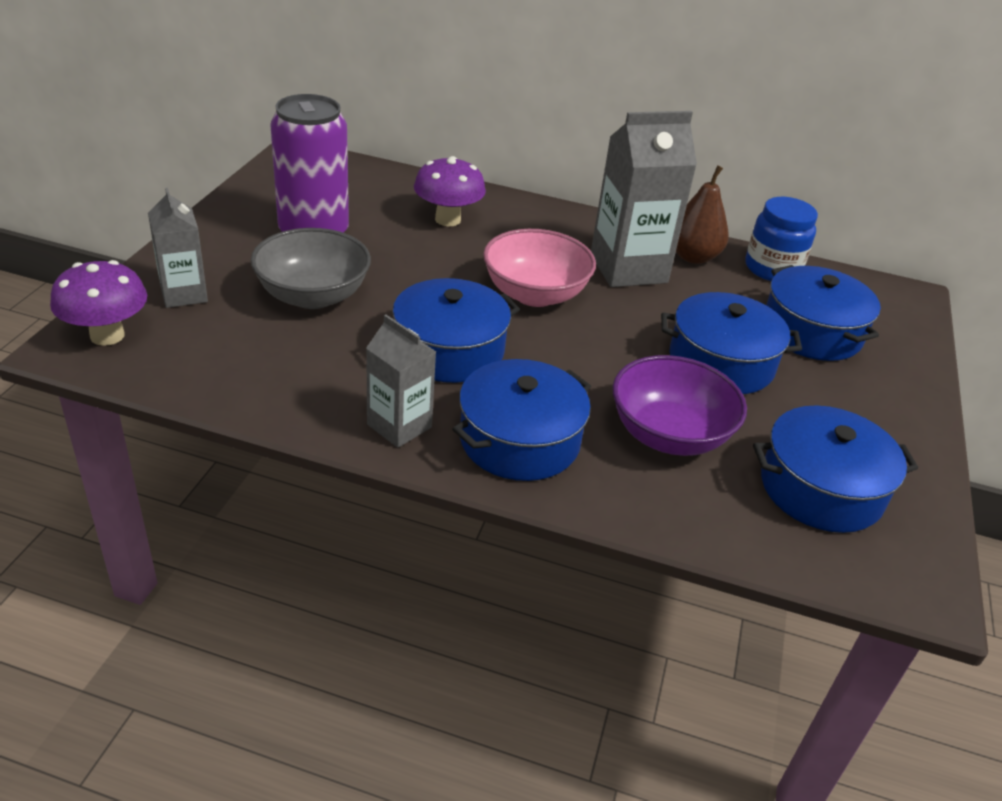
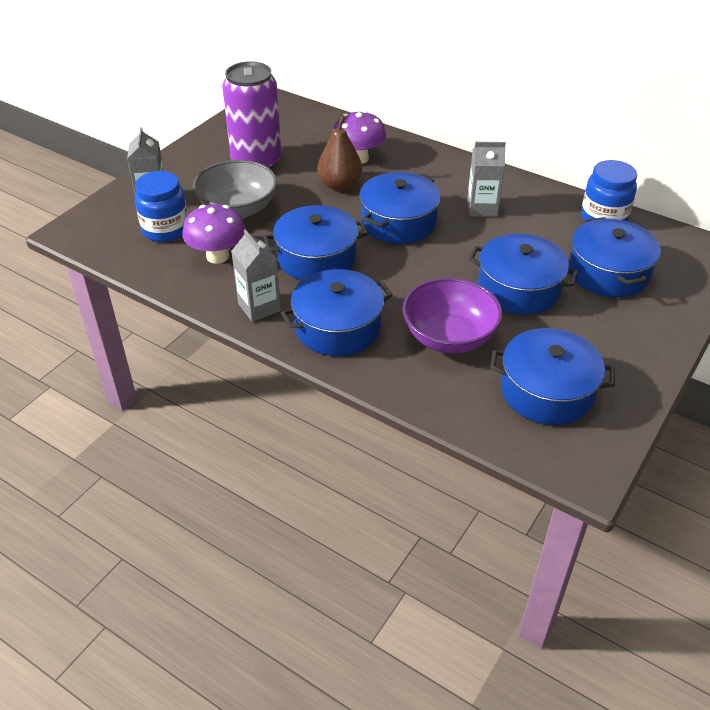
camera: 20 degrees right, 5 degrees up
purple mushroom [50,260,147,346] -> purple mushroom moved to [182,204,246,264]
pink bowl [483,229,596,307] -> blue pot [359,172,441,244]
grey carton [591,111,697,287] -> grey carton [467,142,506,217], size x0.59
brown pear [676,165,729,264] -> brown pear moved to [317,115,362,191]
none -> blue jar [135,171,188,242]

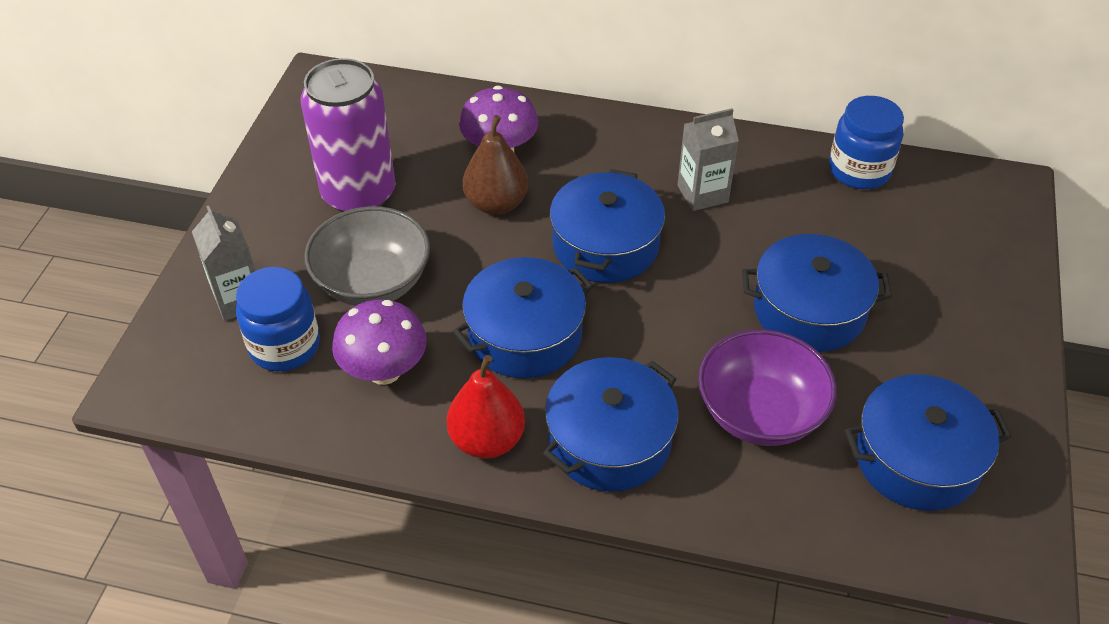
camera: 20 degrees left, 5 degrees up
grey carton [231,229,281,322] -> red pear [447,355,525,458]
blue pot [569,217,661,297] -> none

